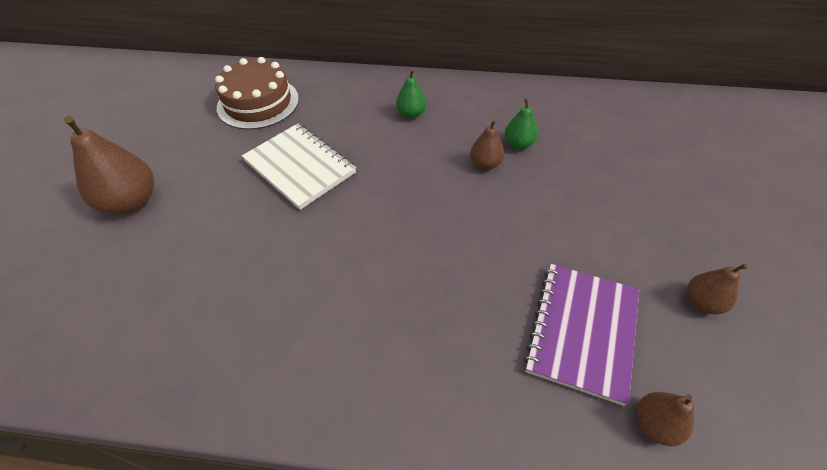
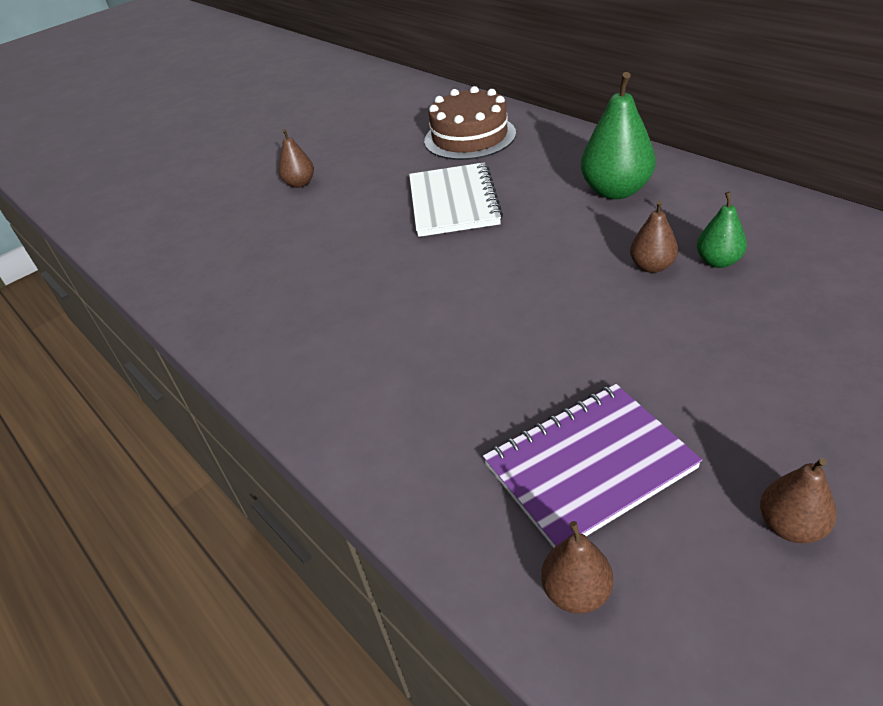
camera: 45 degrees right, 10 degrees down
brown pear [64,116,154,215] -> brown pear [279,129,314,188], size x0.55
green pear [396,69,426,119] -> green pear [581,72,656,199], size x1.81

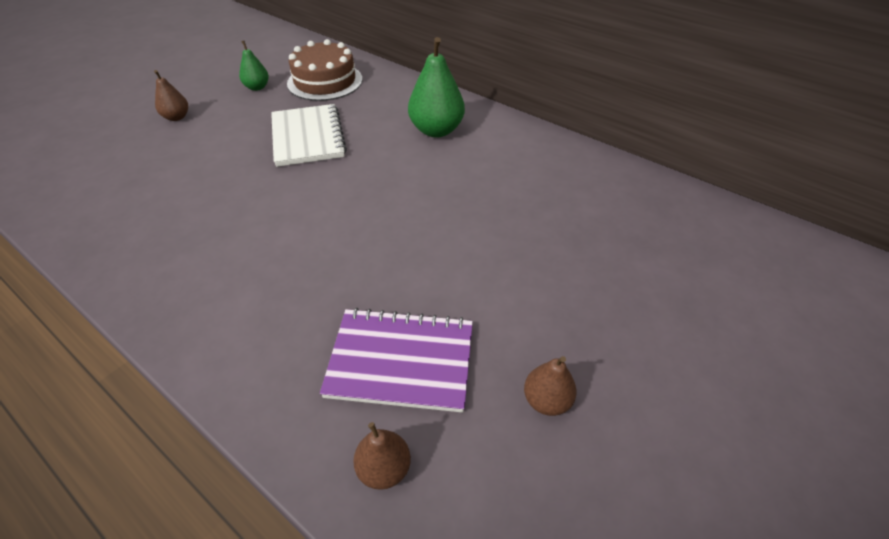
camera: 15 degrees left, 5 degrees up
purple notebook [483,384,702,548] -> purple notebook turned 45 degrees clockwise [320,308,473,413]
brown pear [630,201,678,273] -> none
green pear [697,192,747,268] -> green pear moved to [239,41,269,91]

